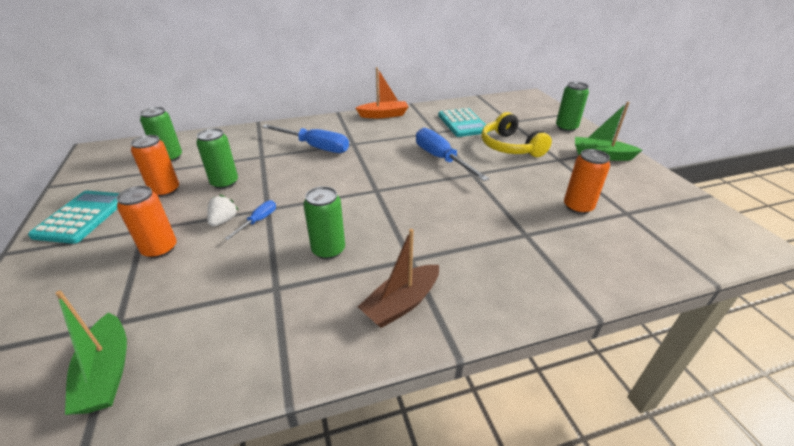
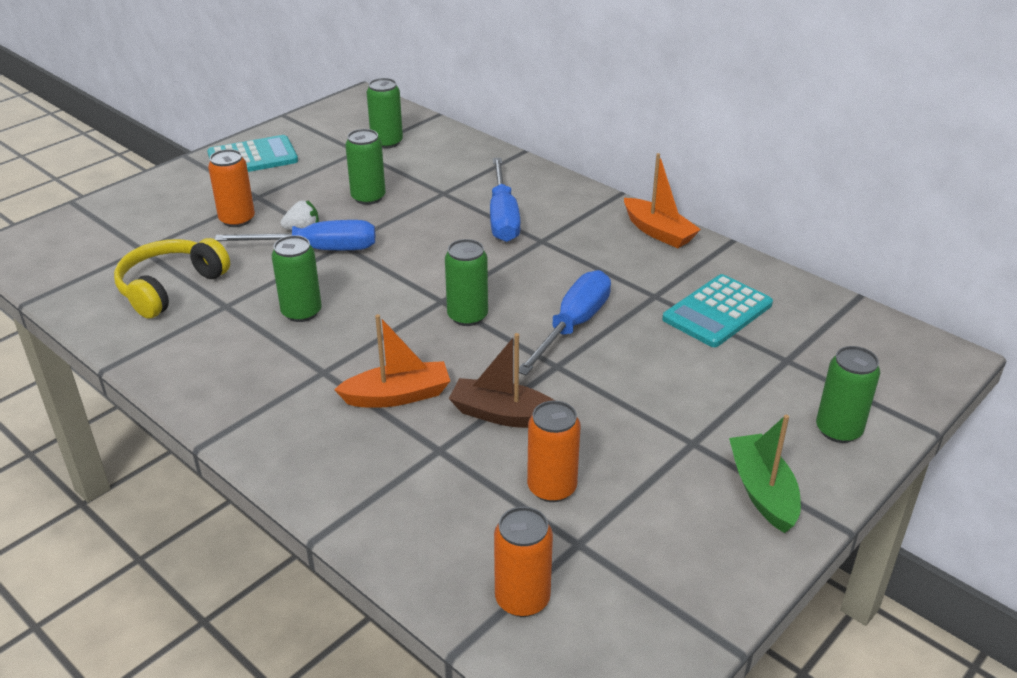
camera: 60 degrees right, 0 degrees up
green boat [55,291,127,415] -> none
orange can [131,135,179,197] -> orange can moved to [494,507,553,617]
blue screwdriver [225,200,276,240] -> blue screwdriver [215,220,375,250], size x2.02
brown boat [358,229,439,328] -> brown boat moved to [449,333,555,428]
yellow headphones [481,112,552,157] -> yellow headphones moved to [114,238,230,318]
none -> orange boat [334,314,450,408]
none -> green can [445,239,488,326]

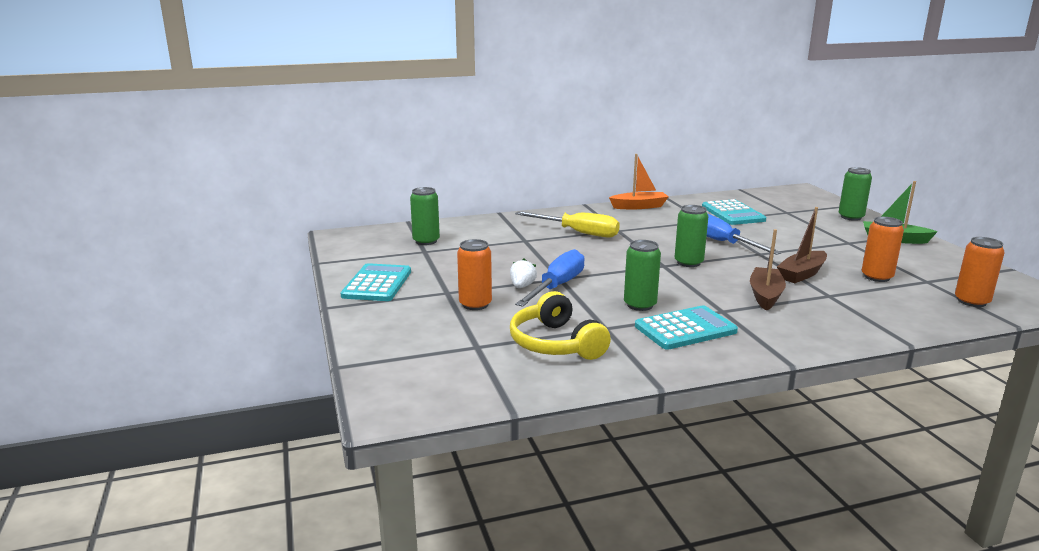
camera: 60 degrees left, 15 degrees down
orange boat [334,314,450,408] -> brown boat [750,229,786,311]
green can [345,129,386,205] -> none
blue screwdriver [490,158,521,242] -> yellow screwdriver [515,211,620,238]
none -> turquoise calculator [635,305,738,350]

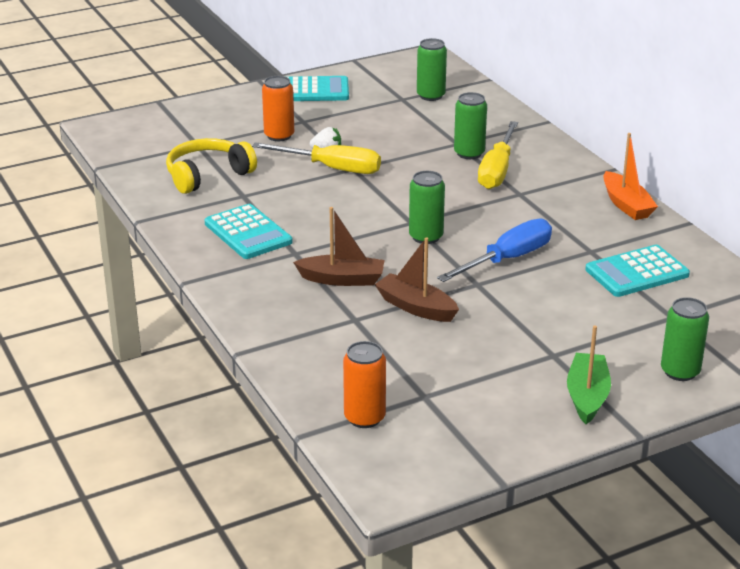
camera: 80 degrees right, 10 degrees up
blue screwdriver [515,249,585,307] -> yellow screwdriver [252,142,381,174]
green can [624,240,661,311] -> green can moved to [454,92,487,159]
orange can [862,217,904,282] -> none

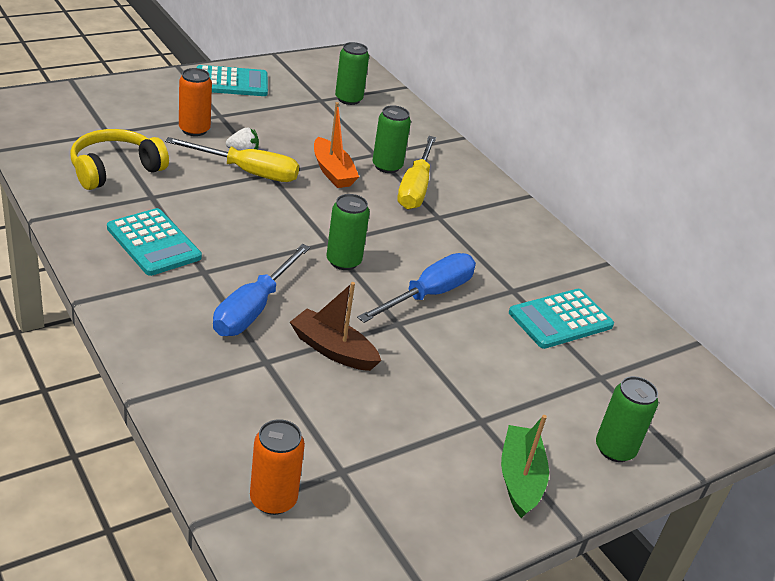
camera: 10 degrees left, 5 degrees up
brown boat [293,207,385,286] -> blue screwdriver [213,244,310,336]
orange boat [603,133,658,220] -> orange boat moved to [314,102,359,188]

